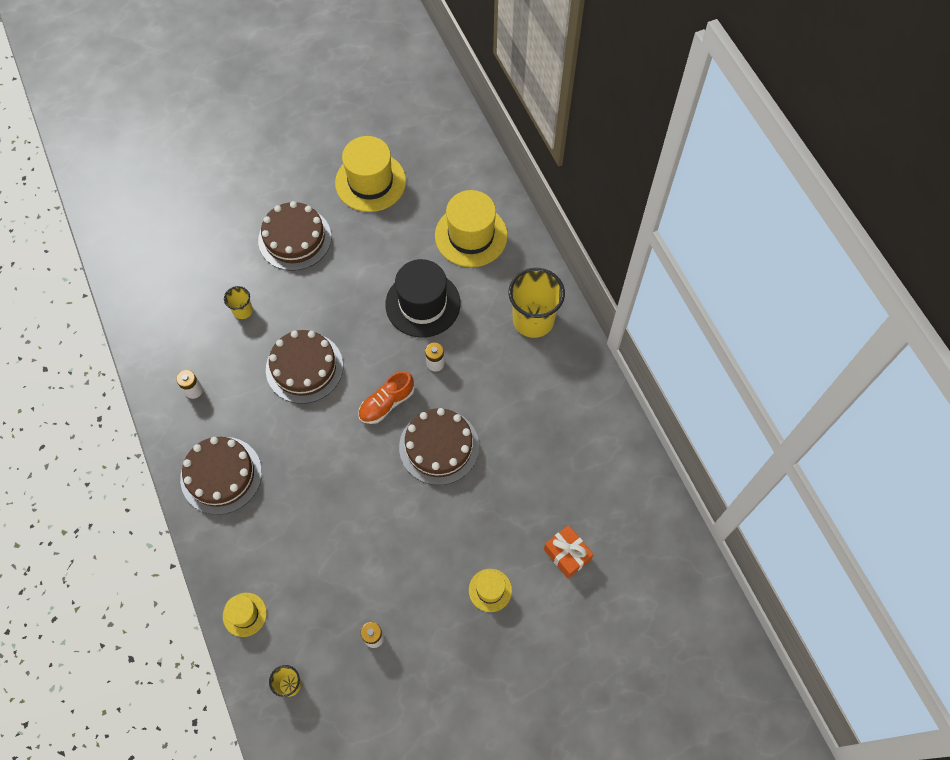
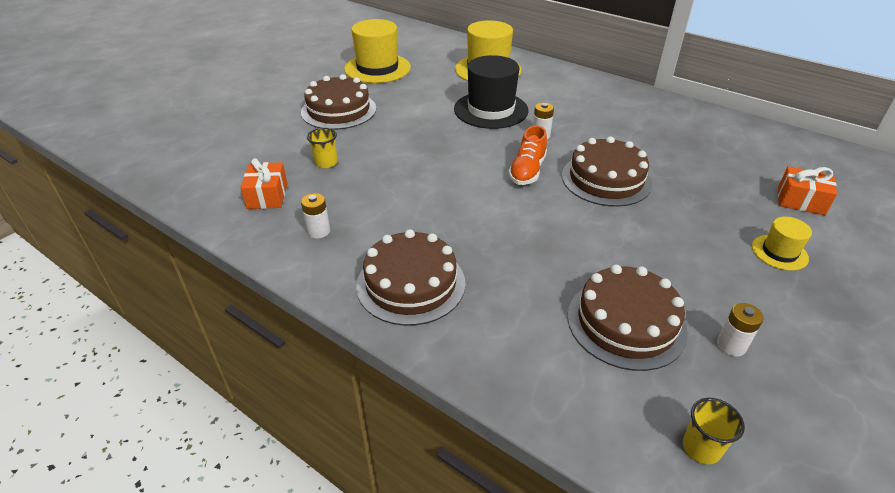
camera: 30 degrees left, 25 degrees down
yellow hat [223,593,267,637] -> none
brown cake [266,330,343,404] -> brown cake moved to [567,265,688,371]
yellow cup [509,268,565,338] -> none
none -> orange gift [240,158,288,209]

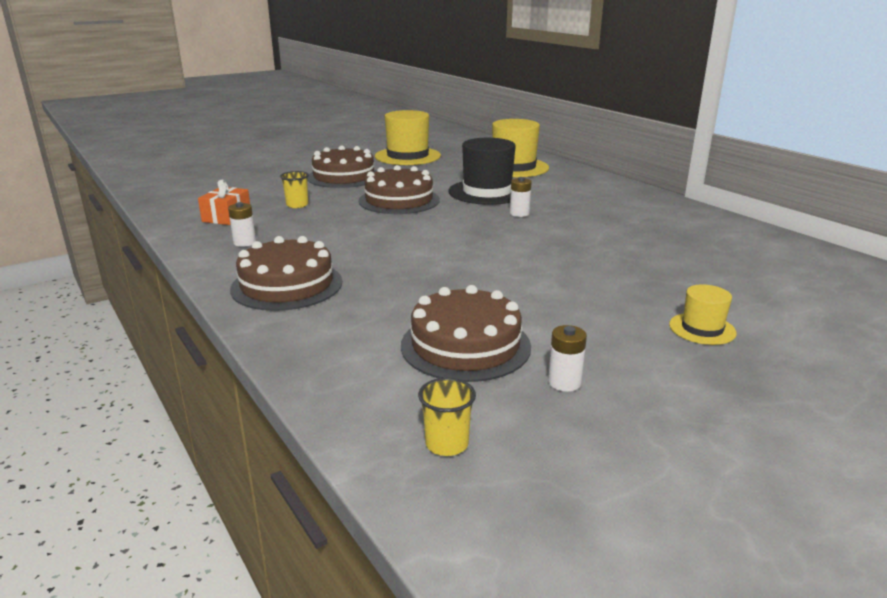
camera: 20 degrees right, 15 degrees down
orange shoe [508,125,547,185] -> none
brown cake [562,136,652,207] -> brown cake moved to [358,165,440,214]
orange gift [778,166,837,215] -> none

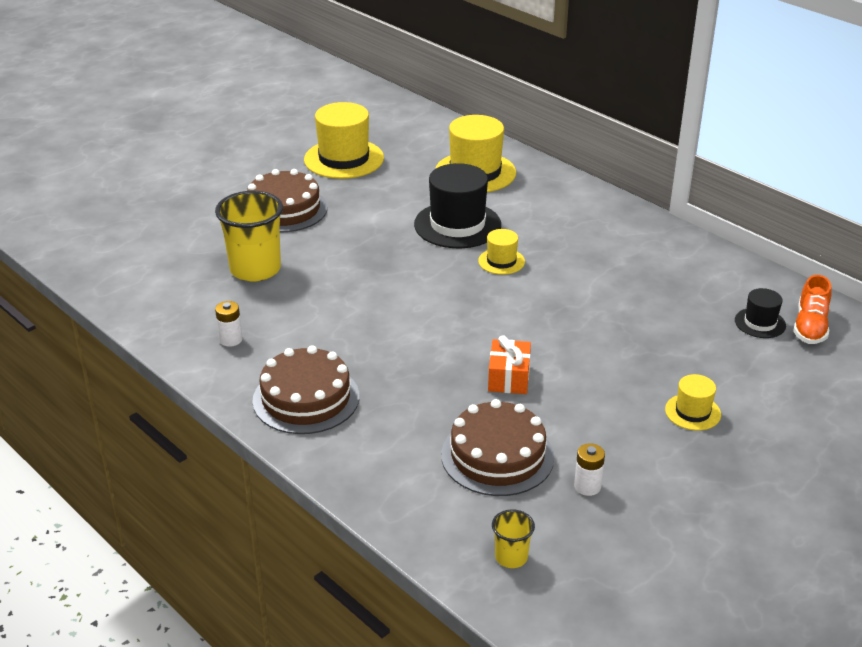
camera: 10 degrees left, 10 degrees up
orange gift [198,180,250,225] -> orange gift moved to [488,336,531,394]
yellow cup [280,171,309,208] -> yellow cup [215,191,283,282], size x2.08
brown cake [358,165,440,214] -> none
white battery [510,177,532,217] -> yellow hat [478,229,525,275]
none -> black hat [735,288,786,338]
none -> orange shoe [793,275,832,344]

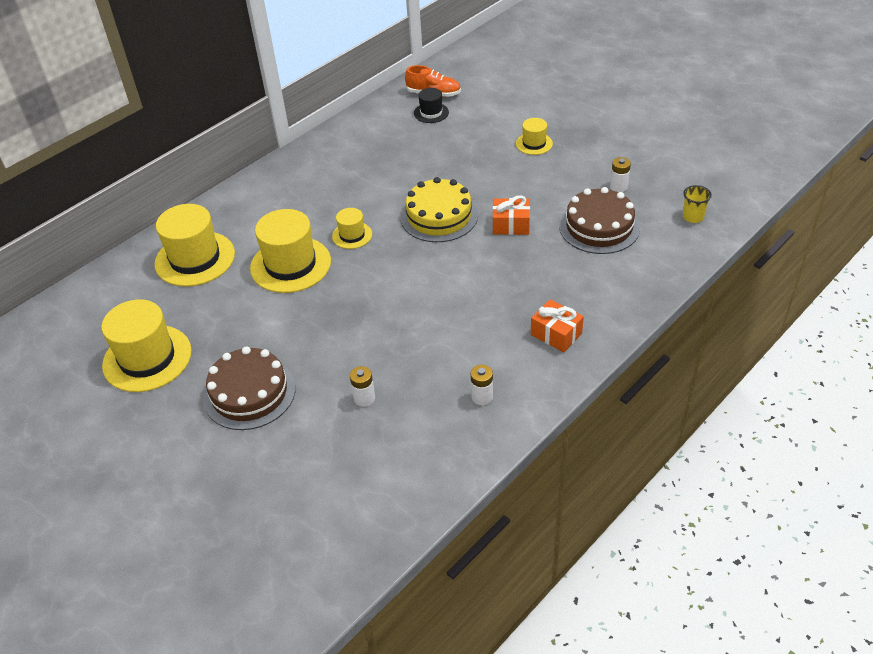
camera: 90 degrees left, 10 degrees up
yellow cup [215,191,283,282] -> white battery [350,366,375,407]
brown cake [252,345,359,434] -> orange gift [531,299,584,352]
black hat [414,163,501,248] -> yellow hat [250,209,331,293]
none -> yellow cake [400,177,478,242]

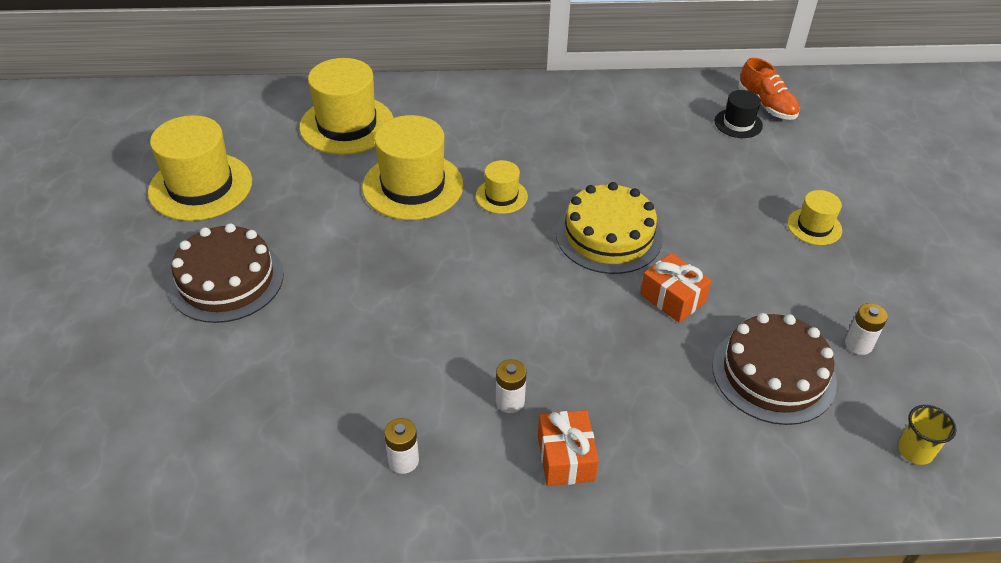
camera: 40 degrees right, 0 degrees up
white battery [350,366,375,407] -> white battery moved to [496,359,526,413]

